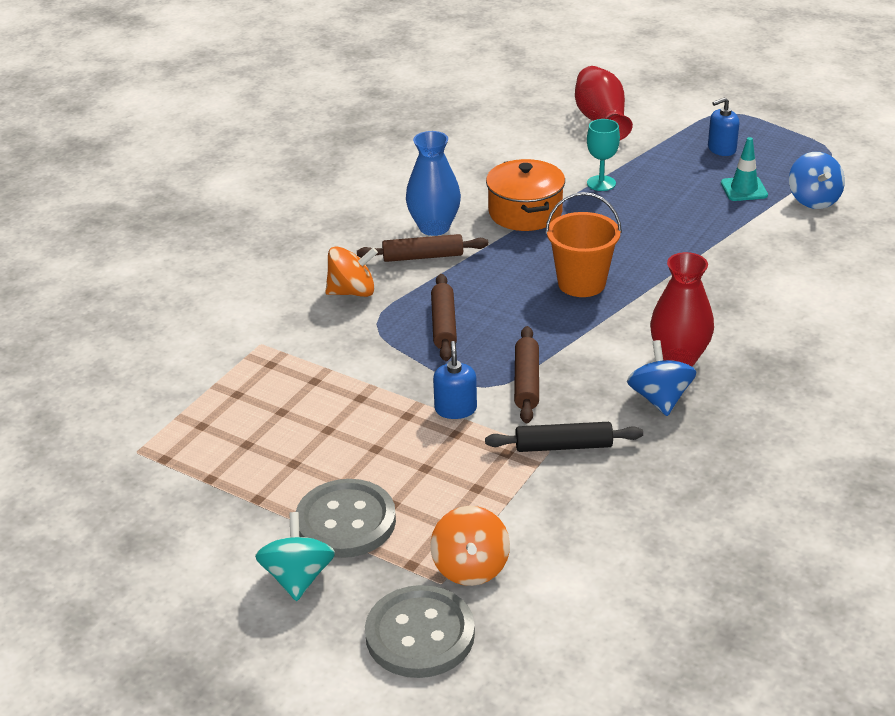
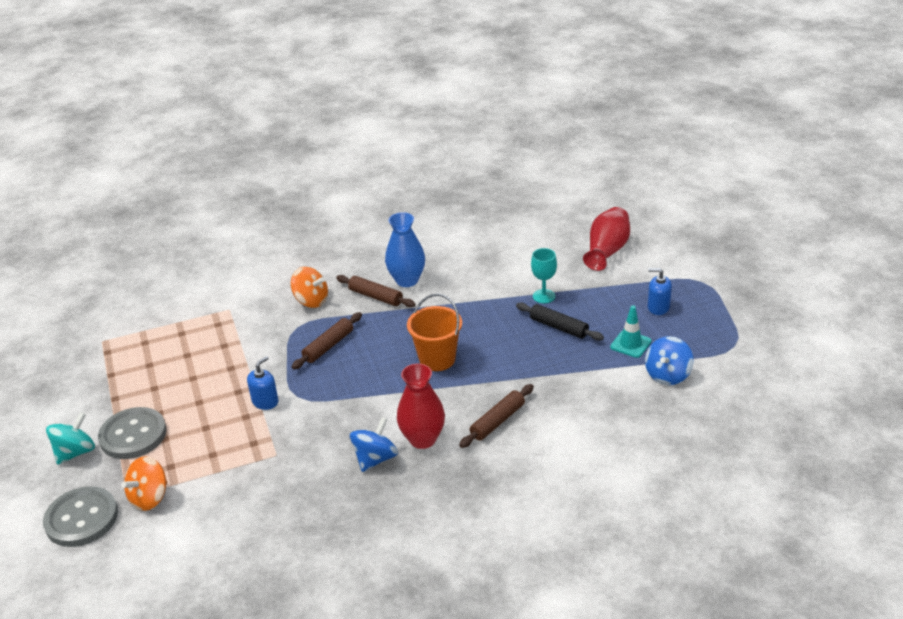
camera: 40 degrees right, 0 degrees up
black rolling pin [485,422,643,452] -> black rolling pin moved to [516,302,604,341]
orange pot [486,159,565,231] -> none
brown rolling pin [514,326,539,423] -> brown rolling pin moved to [459,384,534,448]

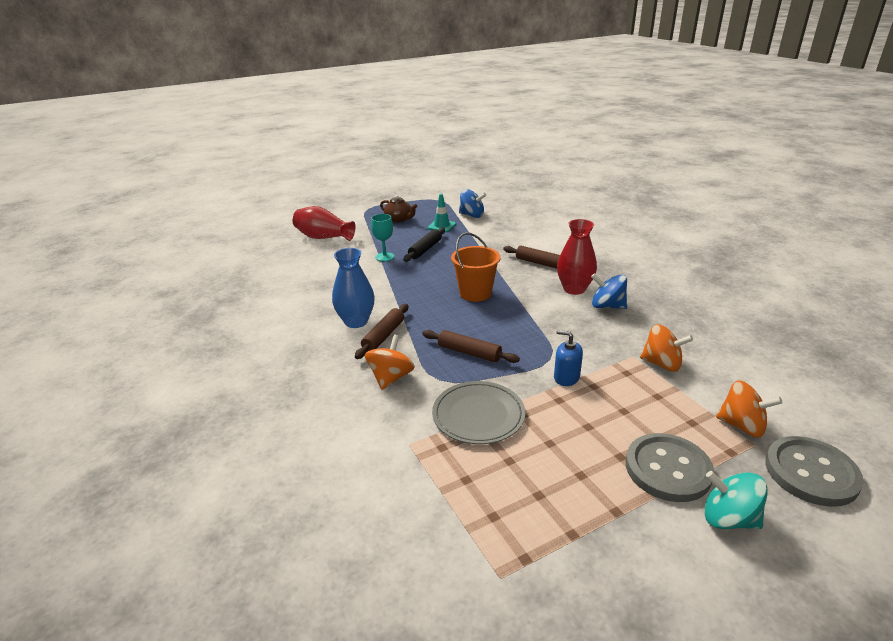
camera: 100 degrees left, 5 degrees down
blue soap dispenser [648,268,672,315] -> brown teapot [380,195,417,223]
none -> grey plate [432,381,525,444]
none -> orange spinning top [640,324,693,372]

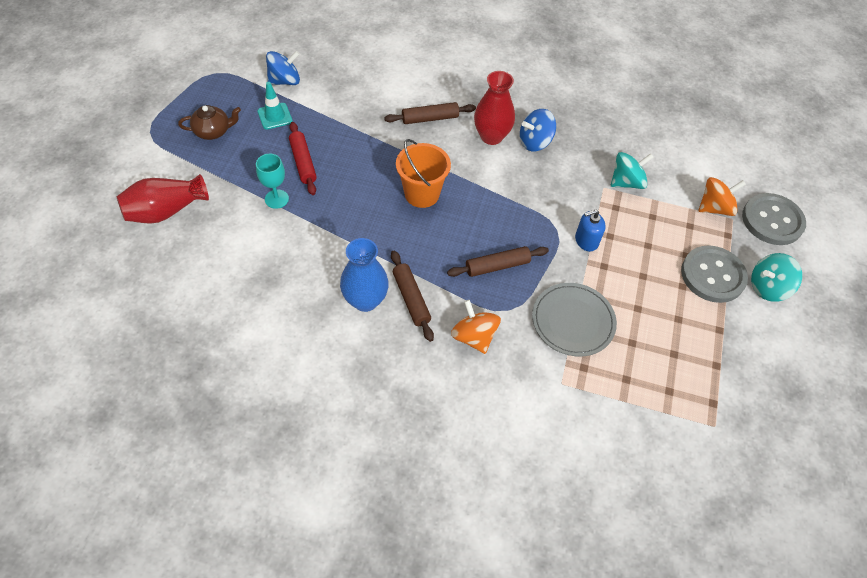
camera: 50 degrees left, 25 degrees up
black rolling pin [403,227,445,262] -> red rolling pin [289,122,317,195]
orange spinning top [640,324,693,372] -> turquoise spinning top [611,152,654,189]

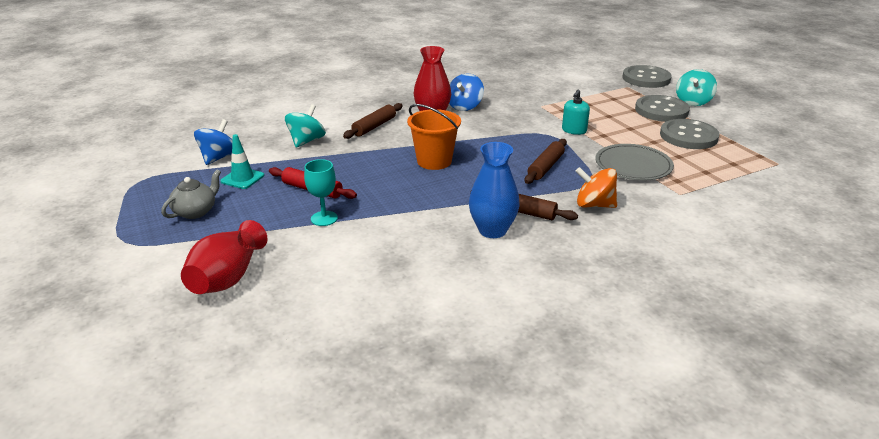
camera: 40 degrees left, 25 degrees down
brown teapot [178,105,241,140] -> grey teapot [161,170,221,219]
blue soap dispenser [575,210,606,252] -> turquoise soap dispenser [562,89,590,135]
turquoise spinning top [611,152,654,189] -> turquoise spinning top moved to [285,104,326,148]
orange spinning top [698,177,746,216] -> none
none -> grey button [660,119,720,149]

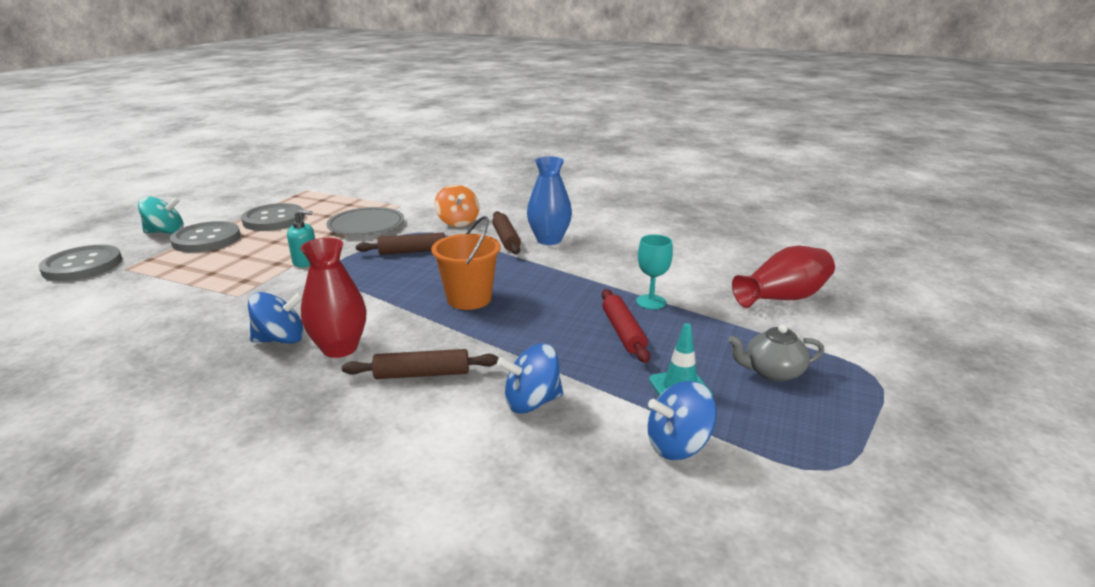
camera: 130 degrees left, 5 degrees down
turquoise spinning top [285,104,326,148] -> blue spinning top [497,343,563,414]

